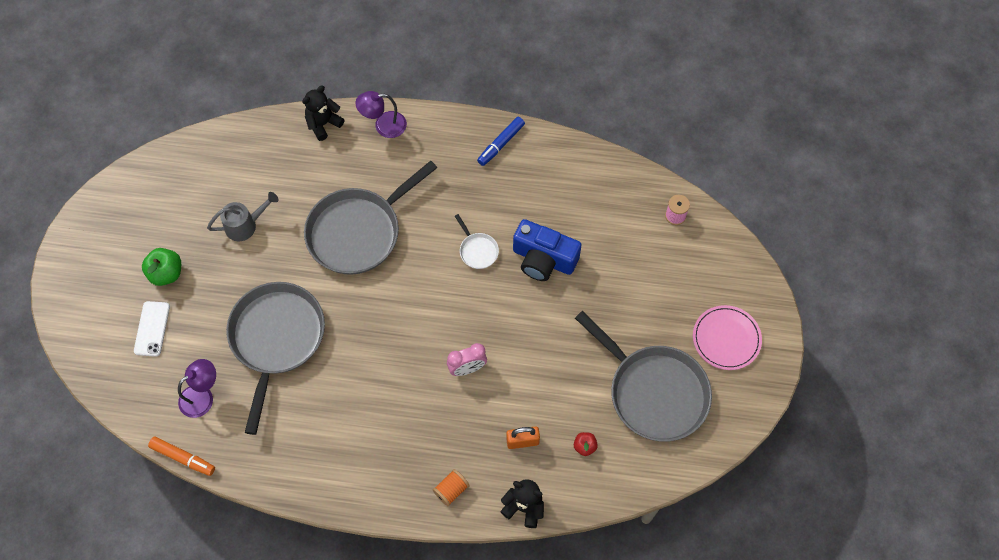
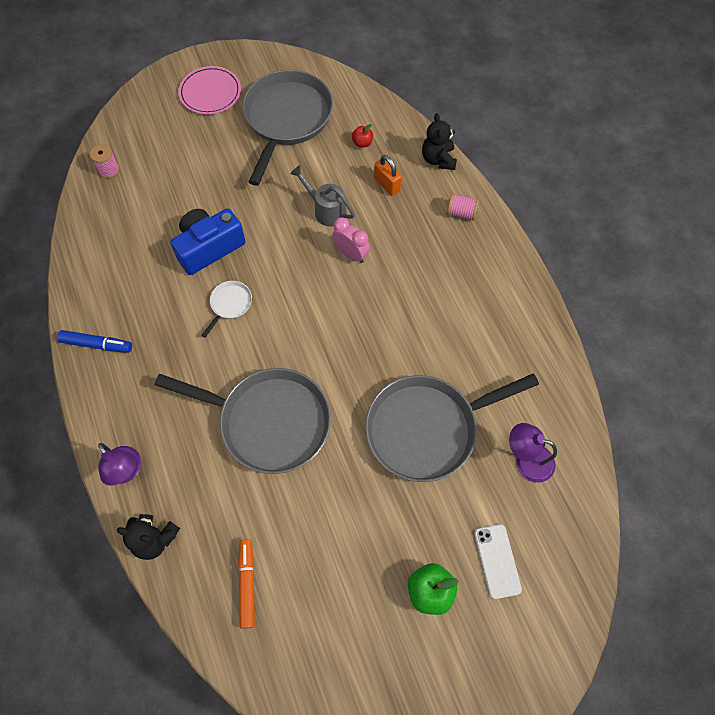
camera: 120 degrees left, 0 degrees up
white phone [134,301,170,357] -> white phone turned 75 degrees counterclockwise [474,524,522,599]
orange marker [148,436,215,476] -> orange marker moved to [238,540,255,629]
grey watering can [207,192,279,241] -> grey watering can moved to [290,165,355,227]
orange spool [432,469,470,506] -> pink spool [447,193,479,221]
blue camera [513,219,582,281] -> blue camera turned 120 degrees counterclockwise [170,208,246,275]

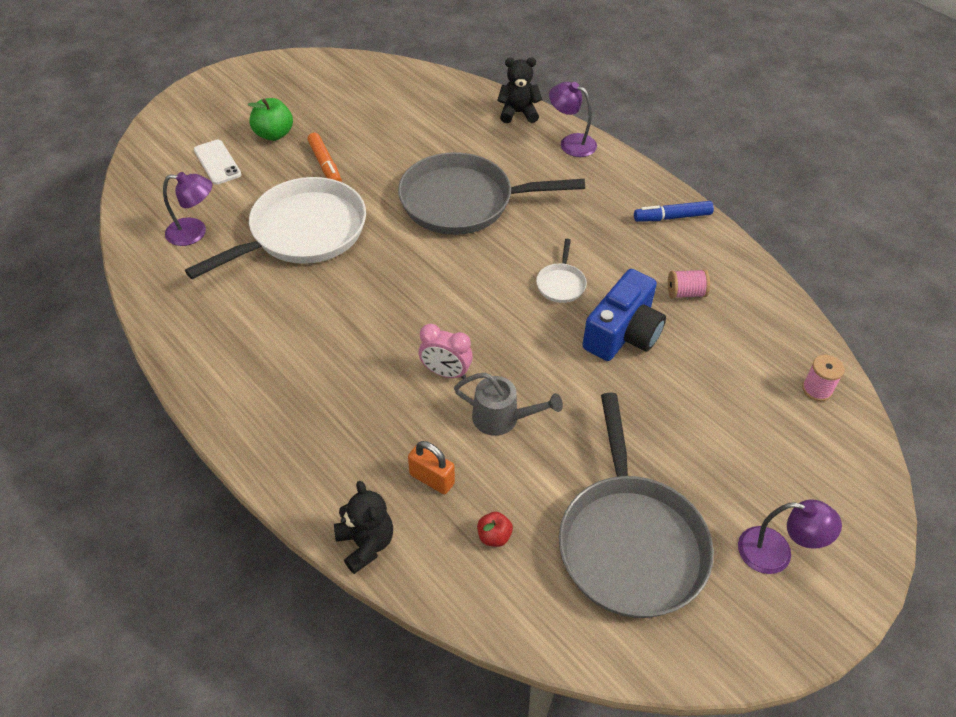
camera: 160 degrees right, 15 degrees down
pink plate [178,66,241,115] -> purple lamp [738,499,842,574]
orange marker [238,540,255,629] -> orange marker moved to [307,133,342,182]
grey pan [365,374,539,482] -> white pan [185,177,366,279]
pink spool [447,193,479,221] -> pink spool moved to [668,269,710,299]

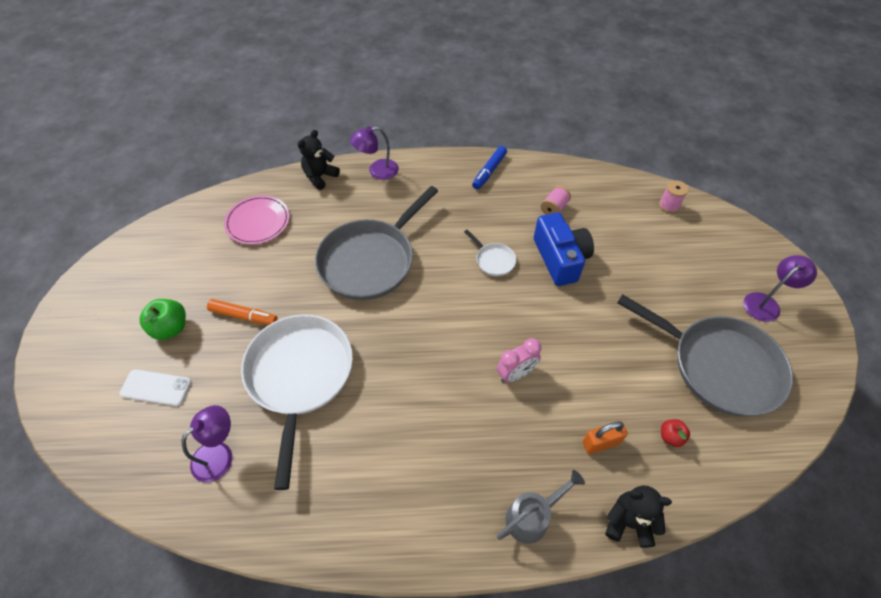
camera: 50 degrees left, 5 degrees up
grey watering can [454,372,563,436] -> grey watering can moved to [497,470,585,544]
none -> pink plate [224,195,290,244]

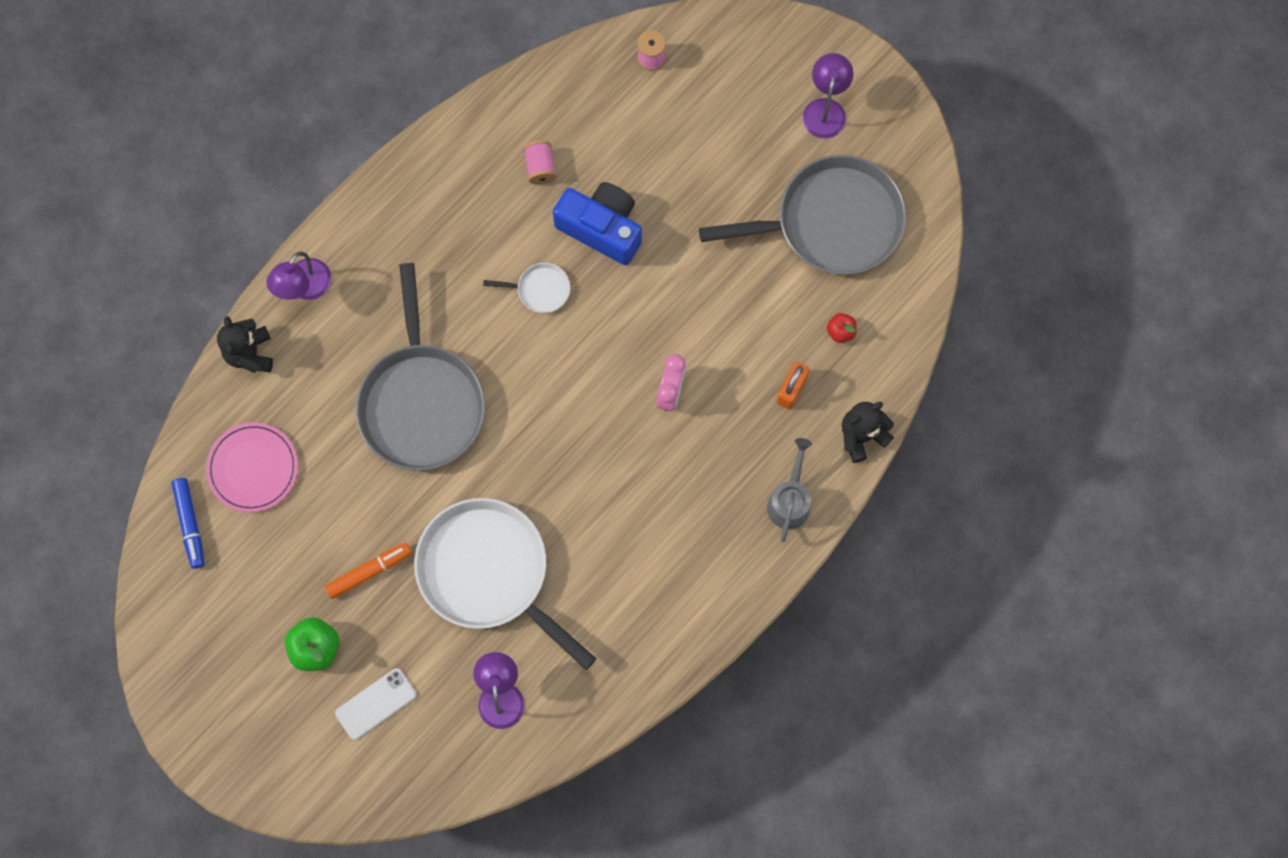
camera: 45 degrees left, 20 degrees up
blue marker [472,146,507,189] -> blue marker moved to [171,478,205,569]

